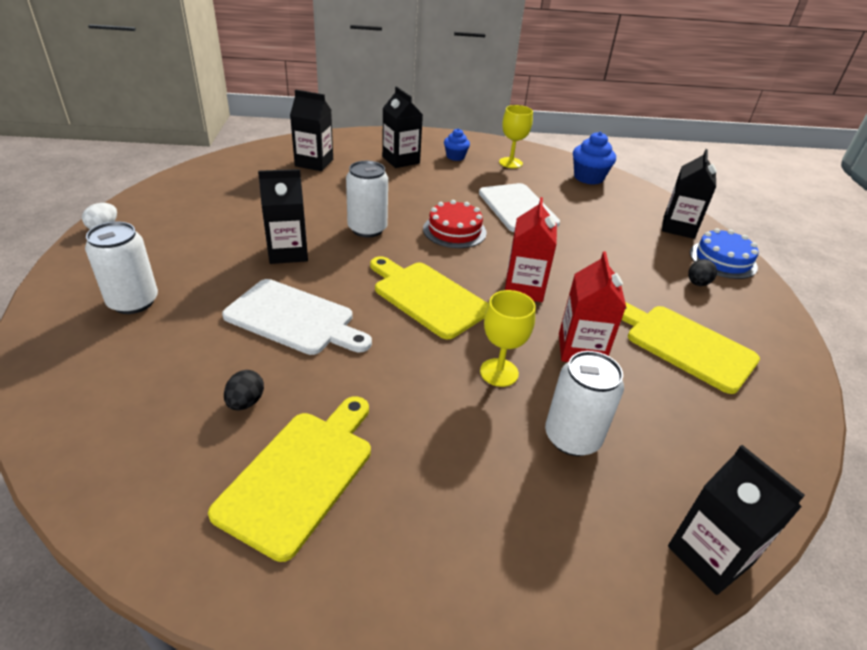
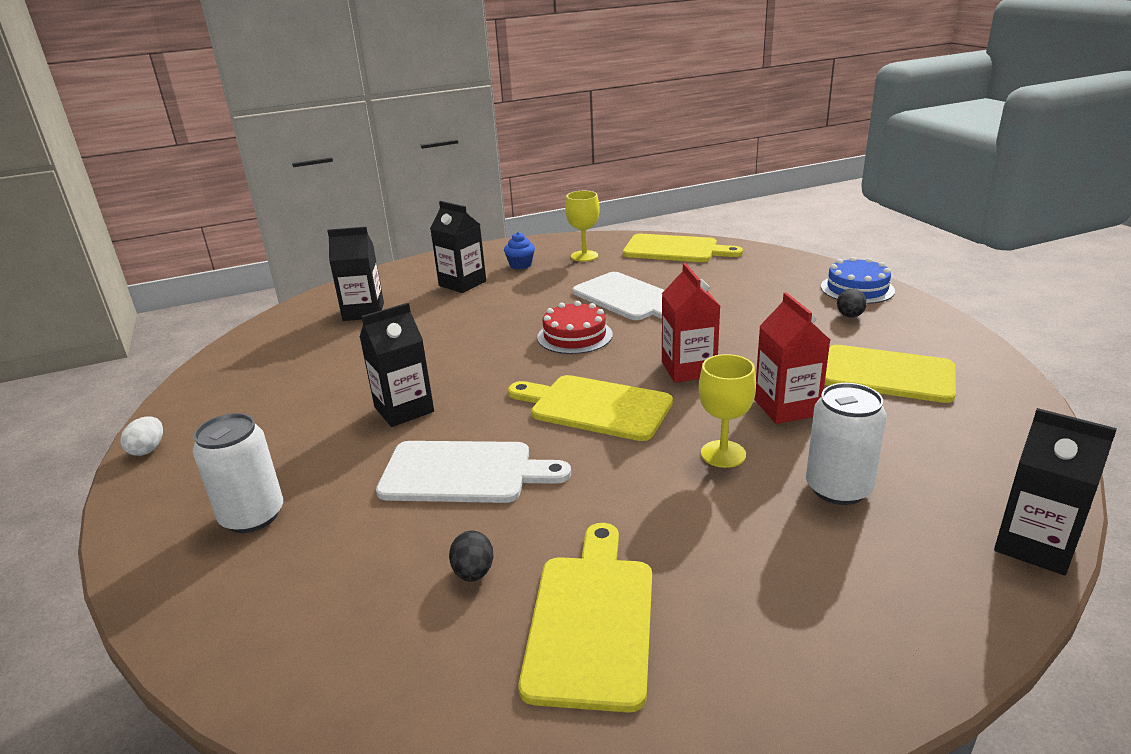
camera: 15 degrees left, 10 degrees down
white can [346,161,388,237] -> none
blue cupcake [573,132,616,185] -> yellow cutting board [623,234,743,262]
black carton [662,149,717,239] -> none

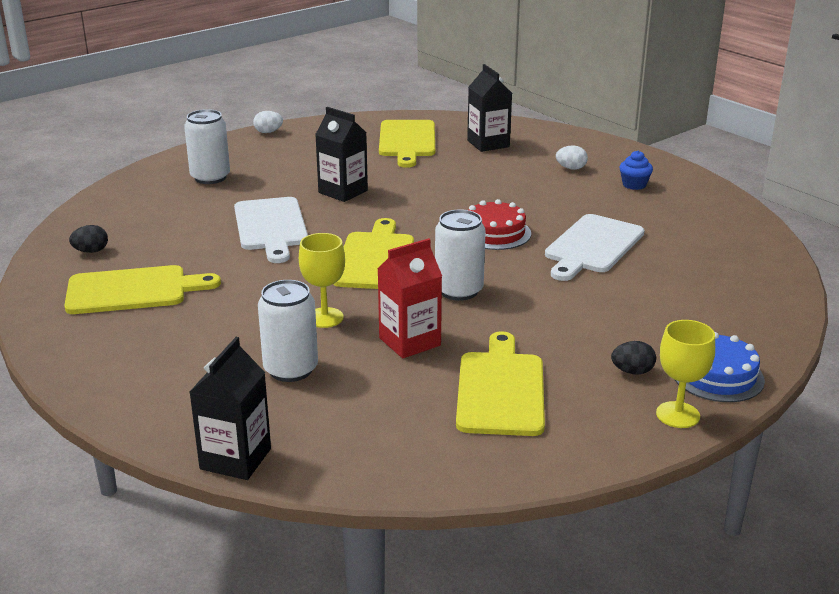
camera: 70 degrees right, 0 degrees up
black carton [430,201,486,293] -> white egg [556,146,588,170]
black egg [449,531,493,582] -> black egg moved to [69,225,108,253]
yellow goblet [565,191,600,262] -> yellow goblet moved to [656,320,715,428]
yellow cutting board [623,234,743,262] -> yellow cutting board moved to [379,120,435,168]
red carton [662,263,720,383] -> white can [435,209,486,301]

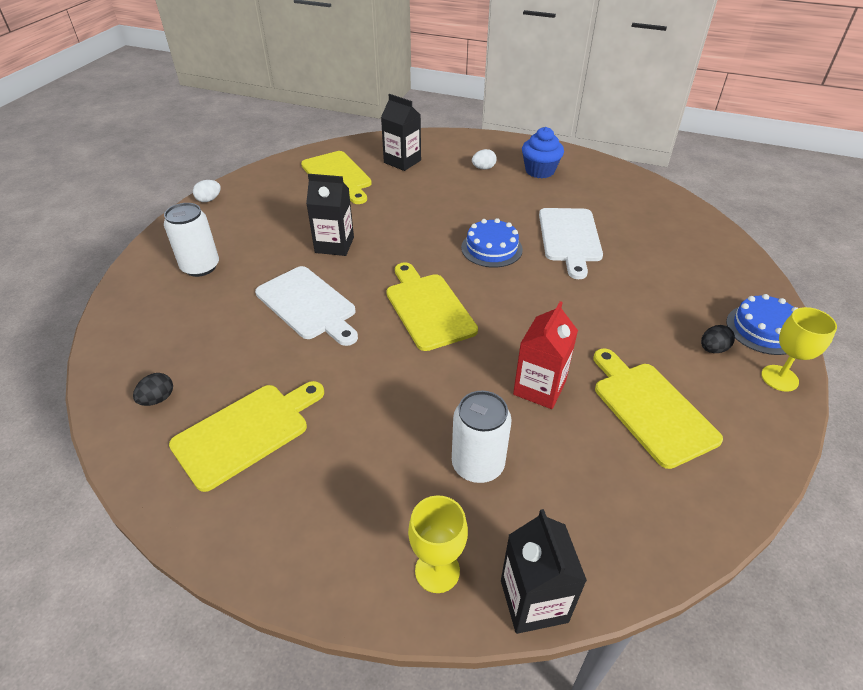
camera: 30 degrees left, 15 degrees up
yellow goblet [299,233,345,328] -> yellow goblet moved to [408,495,468,593]
white can [435,209,486,301] -> none
red cake [468,199,531,250] -> blue cake [461,218,523,268]
blue cupcake [619,151,653,190] -> blue cupcake [522,127,564,178], size x1.58

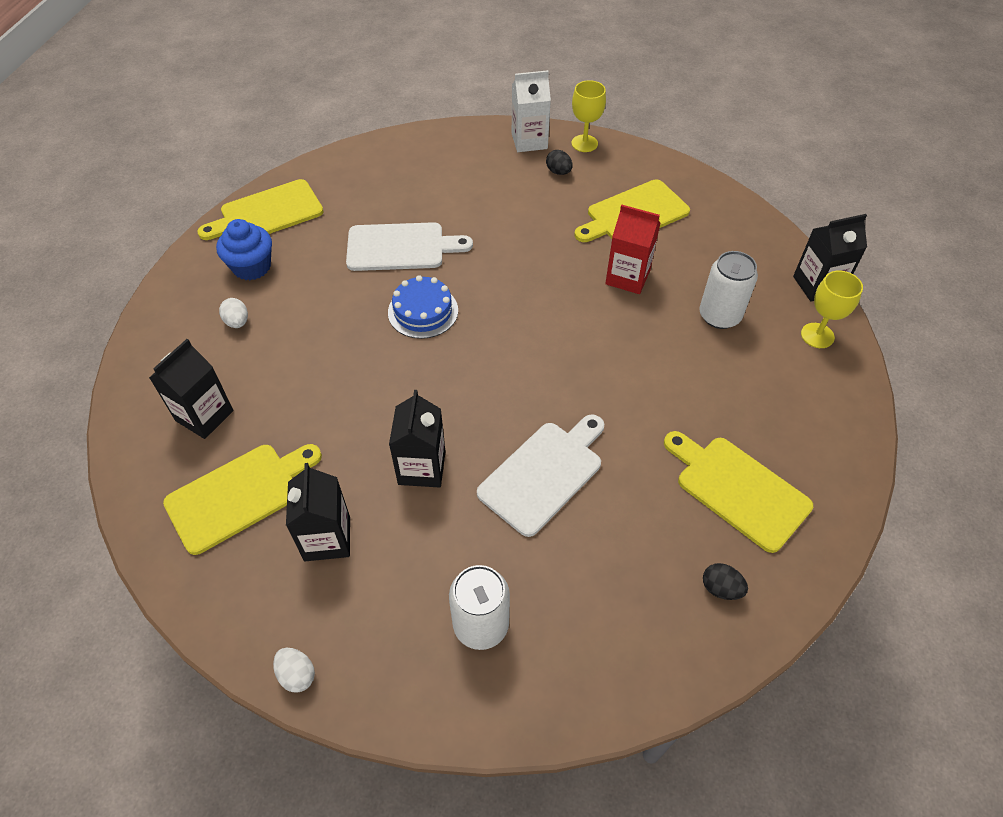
camera: 95 degrees left, 10 degrees up
yellow cutting board [386,262,478,351] -> yellow cutting board moved to [198,179,324,240]
blue cake [726,294,798,355] -> white carton [512,70,551,152]
none -> black carton [286,463,350,561]

